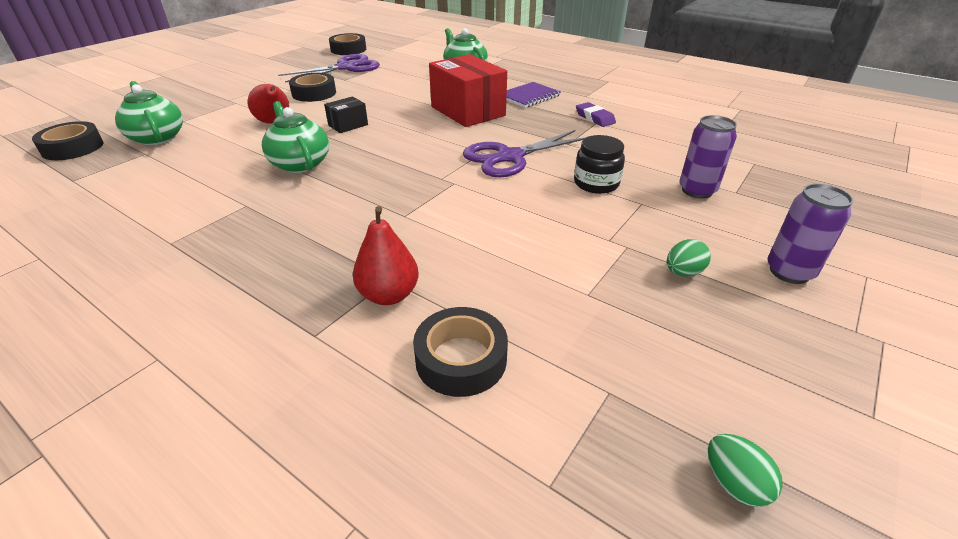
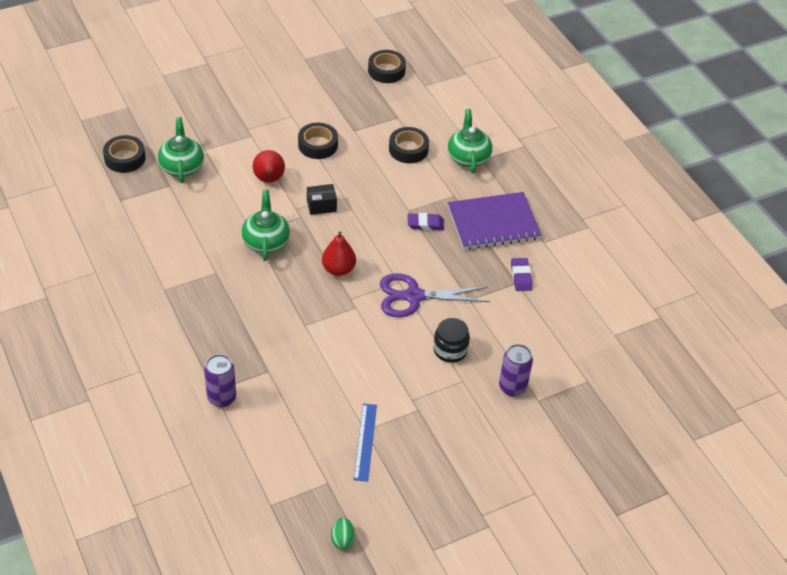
camera: 25 degrees right, 10 degrees up
purple scissors [278,54,380,83] -> none
red pear [353,206,419,305] -> red pear moved to [322,231,356,276]
black tape [413,307,508,397] -> black tape moved to [389,127,429,163]
red box [429,54,507,127] -> purple eraser [408,213,444,231]
purple notebook [506,82,561,108] -> purple notebook [448,192,541,250], size x1.65
green egg [667,239,711,277] -> none
purple can [767,184,853,284] -> purple can moved to [204,354,236,408]
none -> blue ruler [353,403,377,482]

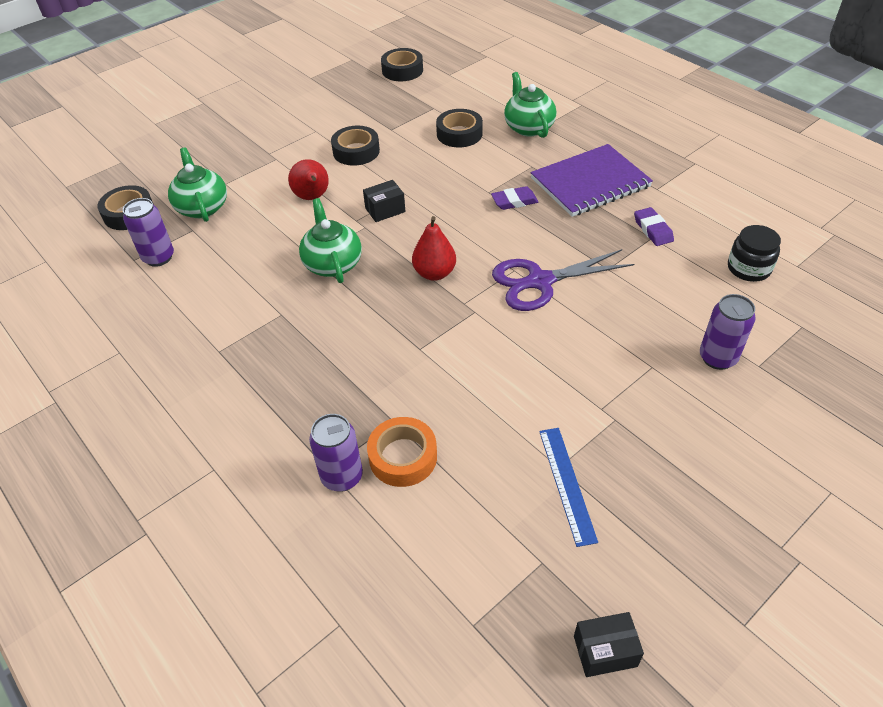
camera: 10 degrees left, 0 degrees up
green egg [331,518,355,550] -> black box [574,612,644,677]
black jar [433,318,470,363] -> black jar moved to [728,225,781,282]
none -> purple can [123,198,174,267]
none -> orange tape [367,417,437,487]

